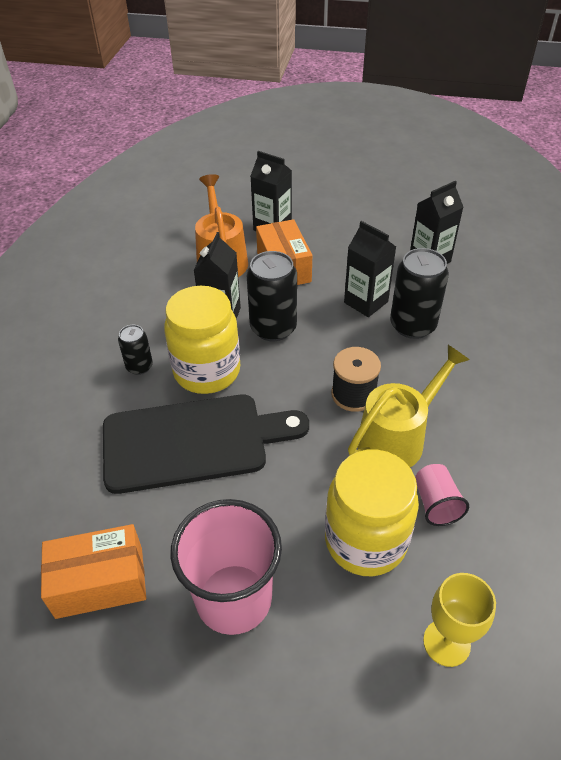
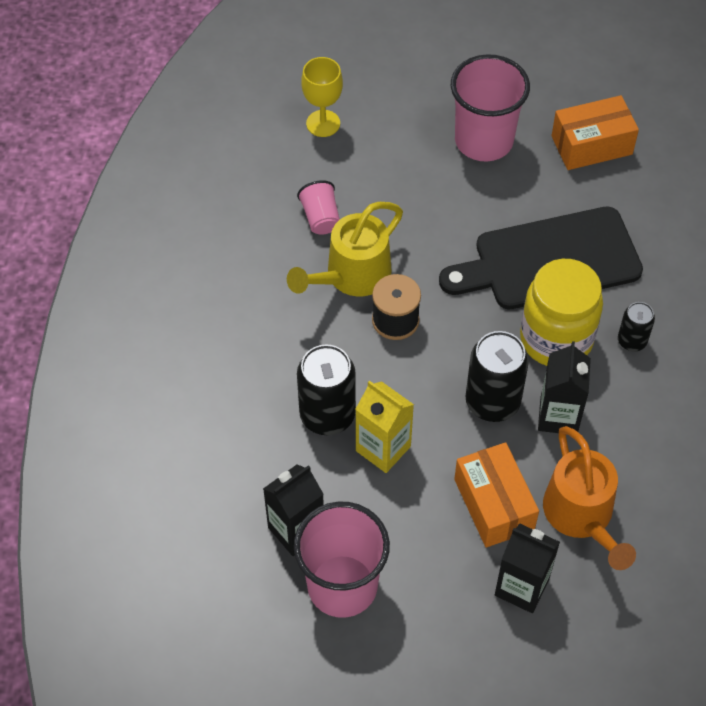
camera: 175 degrees right, 10 degrees up
yellow jar [325,449,419,576] -> none
black carton [344,221,396,317] -> yellow carton [355,381,414,473]
none -> pink cup [294,502,390,618]

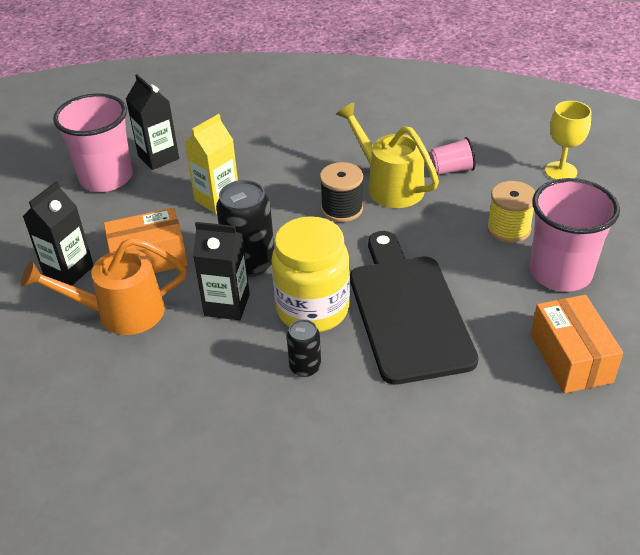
camera: 95 degrees right, 15 degrees down
black can [297,344,356,435] -> none
none -> yellow spool [487,181,535,243]

